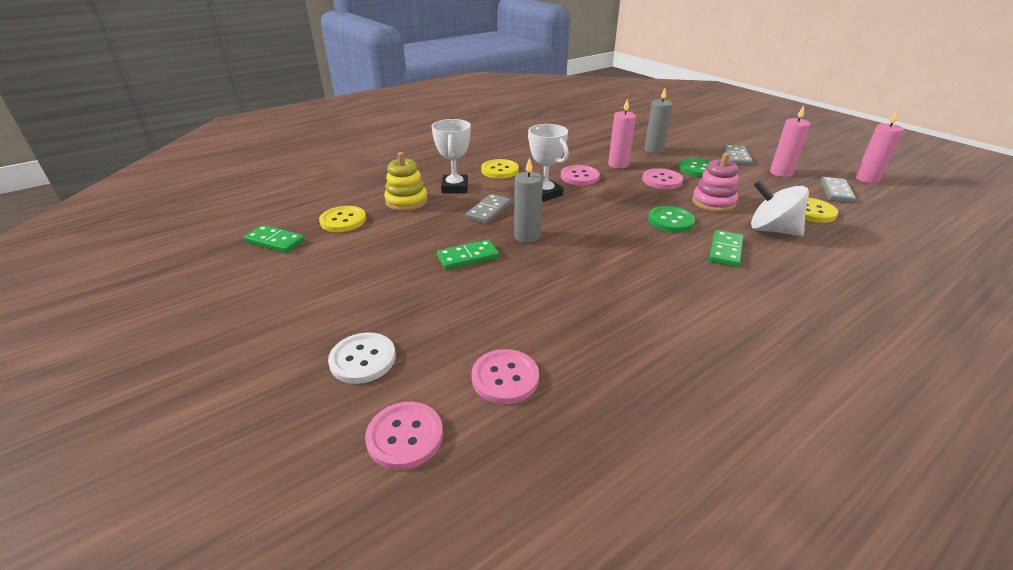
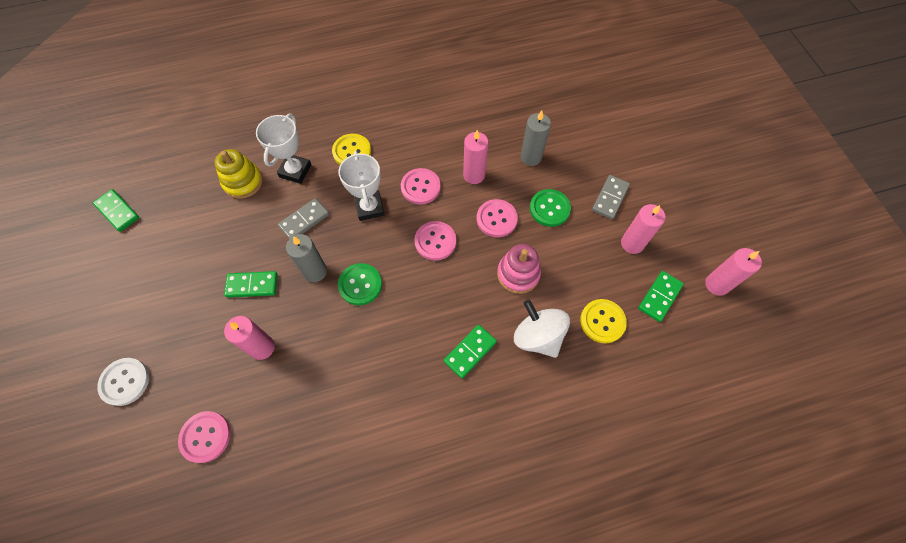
camera: 20 degrees right, 30 degrees up
yellow button [319,206,366,232] -> none
pink button [365,402,443,470] -> pink button moved to [414,221,456,261]
green button [648,206,695,232] -> green button moved to [338,263,382,305]
grey domino [820,177,856,203] -> green domino [638,271,684,322]
none -> pink candle [224,316,275,360]

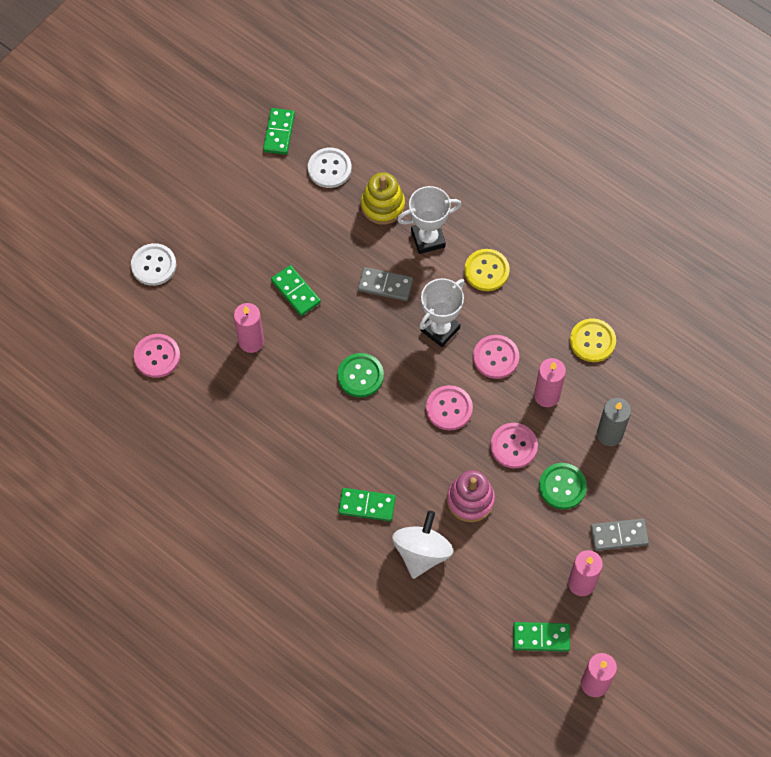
camera: 55 degrees right, 0 degrees up
grey candle [286,234,327,282] -> none
yellow button [580,299,627,343] -> yellow button moved to [570,318,616,362]
none -> white button [308,148,351,188]

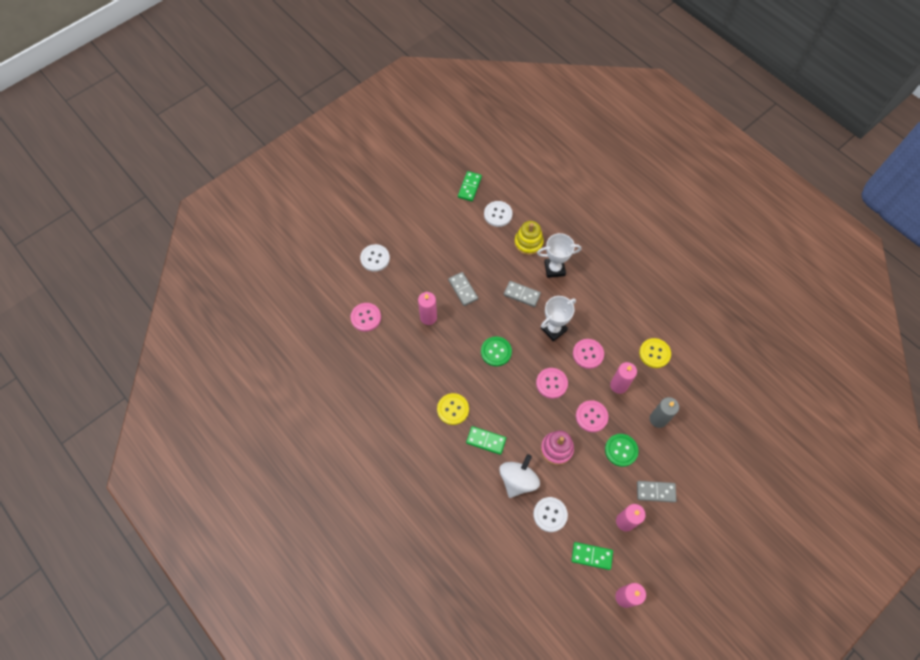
camera: 10 degrees right, 0 degrees up
green domino [271,265,321,316] -> grey domino [448,272,478,306]
yellow button [464,249,510,291] -> yellow button moved to [437,393,469,425]
none -> white button [533,497,568,532]

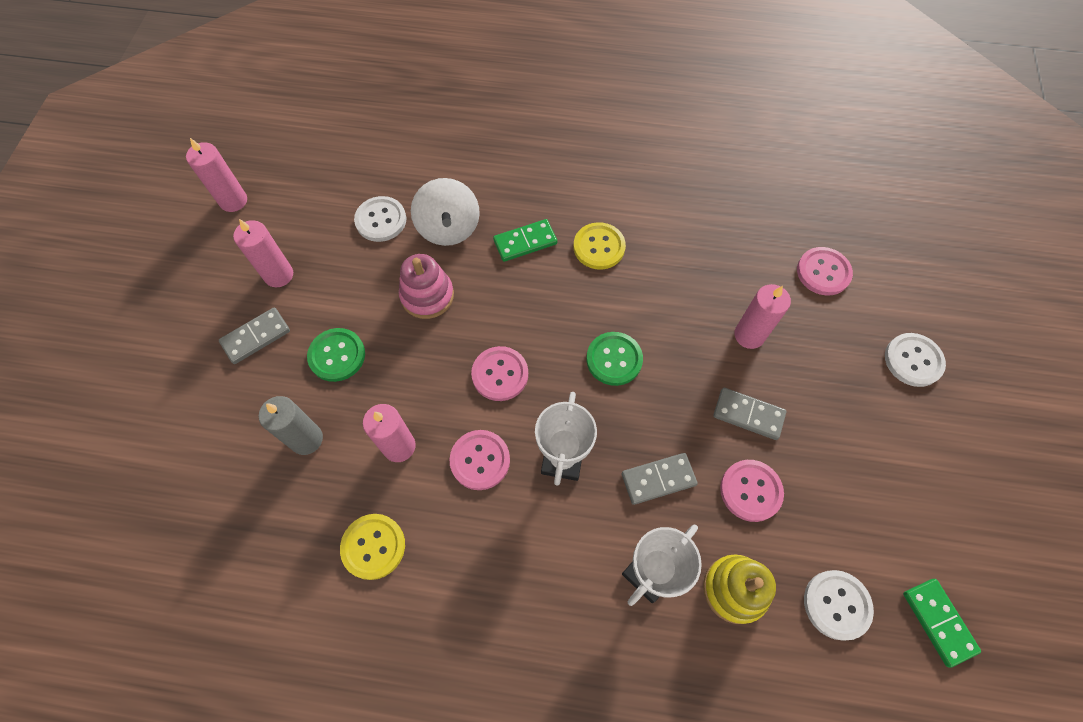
camera: 140 degrees right, 0 degrees up
green domino [571,542,613,570] -> none
pink button [576,400,608,432] -> pink button moved to [720,460,784,522]

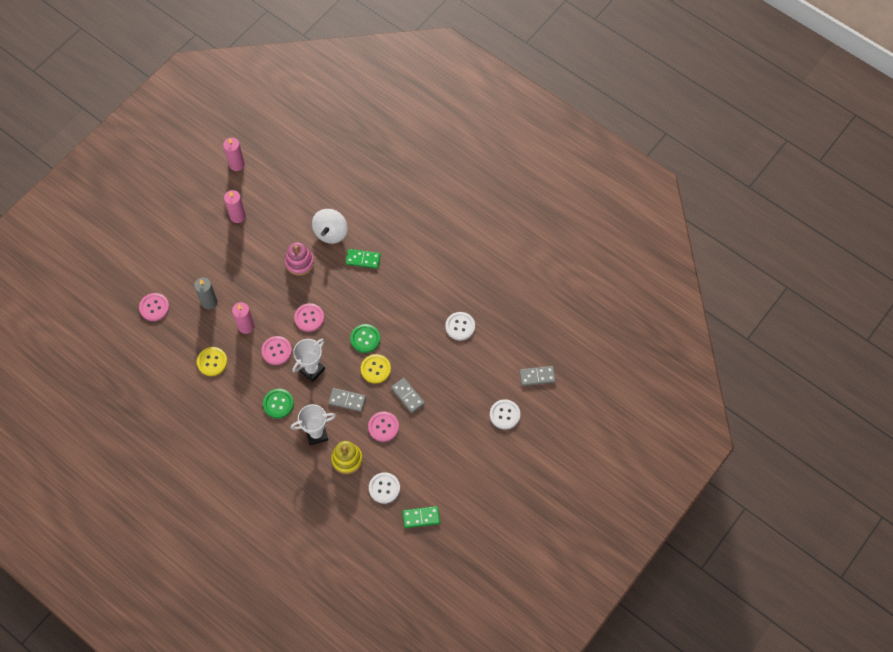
camera: 30 degrees right, 0 degrees up
grey domino [219,308,290,364] -> grey domino moved to [519,366,556,386]
green button [307,328,365,382] -> green button moved to [263,389,294,419]
white button [354,196,406,242] -> white button moved to [445,312,475,340]
yellow button [574,222,626,270] -> yellow button moved to [361,354,391,384]
pink candle [734,284,791,349] -> none
pink button [797,247,853,296] -> pink button moved to [139,293,169,321]
green domino [903,579,981,667] -> green domino turned 75 degrees clockwise [403,506,440,528]

